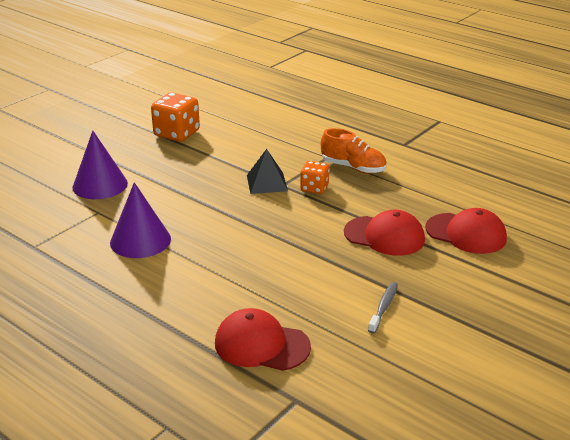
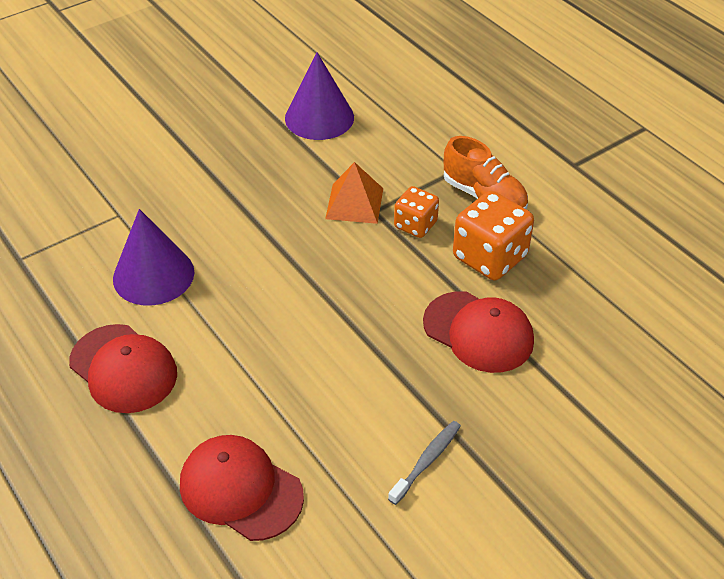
camera: 15 degrees right, 15 degrees up
purple cone [72,131,128,199] -> purple cone moved to [285,52,354,140]
orange dice [151,93,200,142] -> orange dice moved to [453,191,534,280]
black pyramid [247,149,288,194] -> orange pyramid [325,162,383,224]
red cap [425,208,507,254] -> red cap moved to [69,324,177,413]

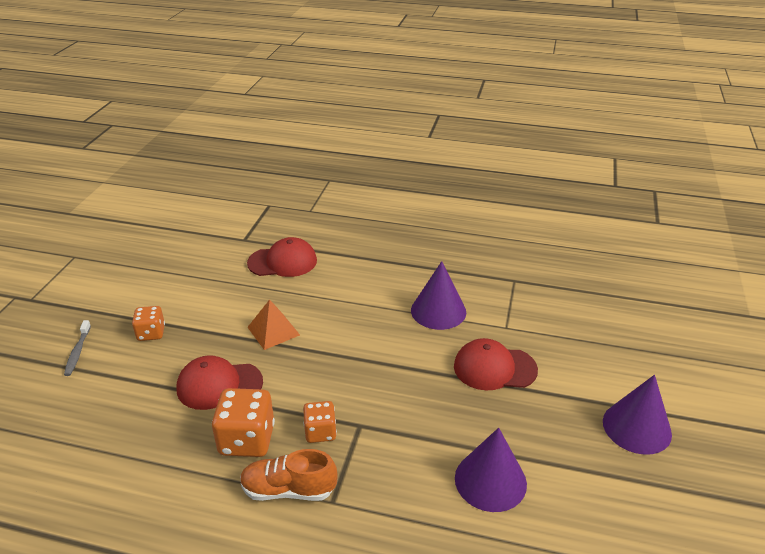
camera: 140 degrees right, 10 degrees down
red cap [69,324,177,413] -> red cap moved to [454,338,538,390]
orange pyramid [325,162,383,224] -> orange pyramid moved to [247,299,300,350]
grey toothbrush [388,421,461,505] -> grey toothbrush moved to [64,320,91,376]
none -> orange dice [132,306,165,341]
none -> purple cone [603,375,672,455]

